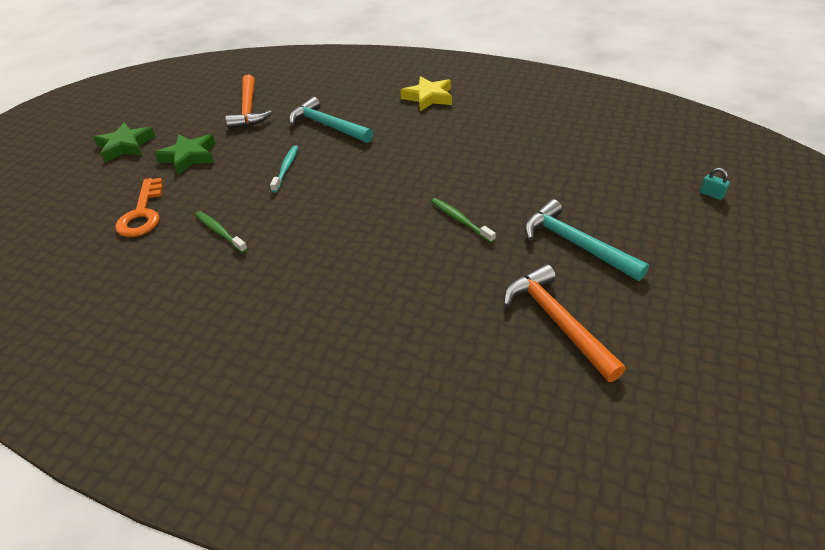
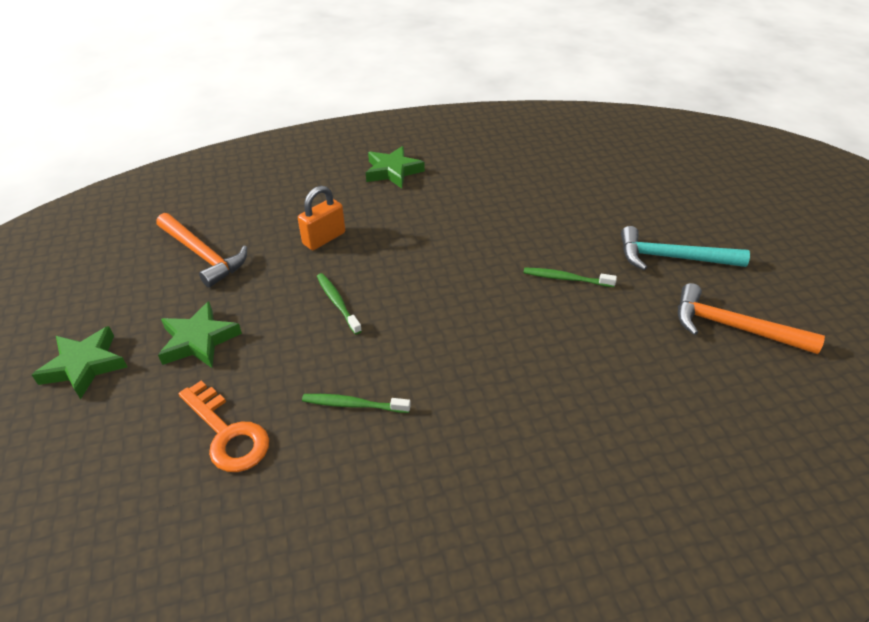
camera: 40 degrees left, 0 degrees up
turquoise toothbrush [270,145,298,193] -> green toothbrush [317,273,362,335]
turquoise hammer [289,97,373,143] -> orange padlock [298,186,345,250]
yellow star [400,76,452,111] -> green star [366,146,425,188]
turquoise padlock [700,168,730,200] -> none

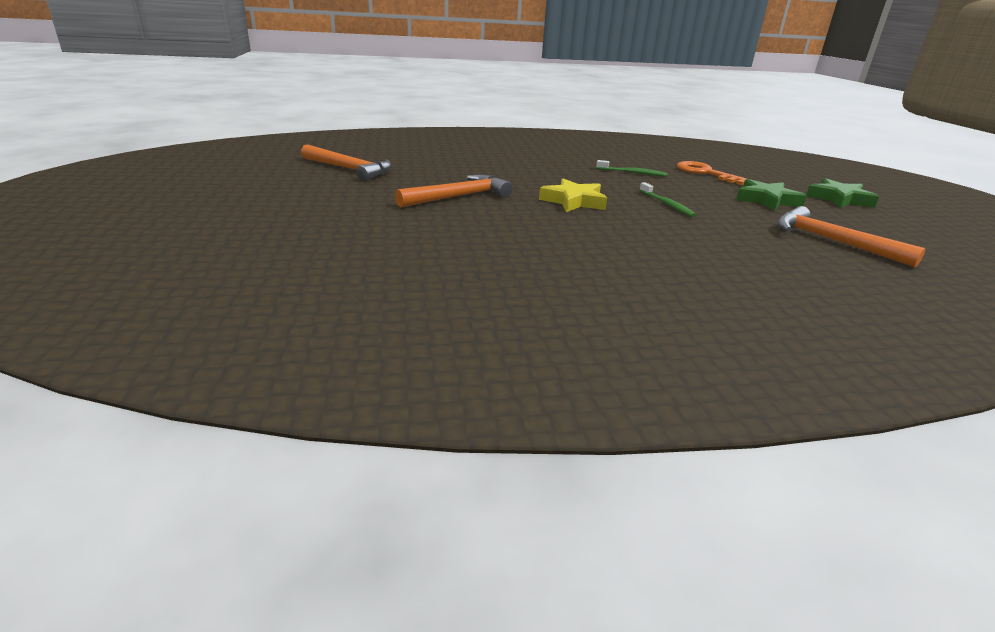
camera: 175 degrees left, 15 degrees down
orange padlock [298,186,345,250] -> none
green star [366,146,425,188] -> none
green toothbrush [523,267,617,287] -> orange hammer [395,174,513,207]
turquoise hammer [621,226,750,270] -> none
none -> yellow star [539,179,607,212]

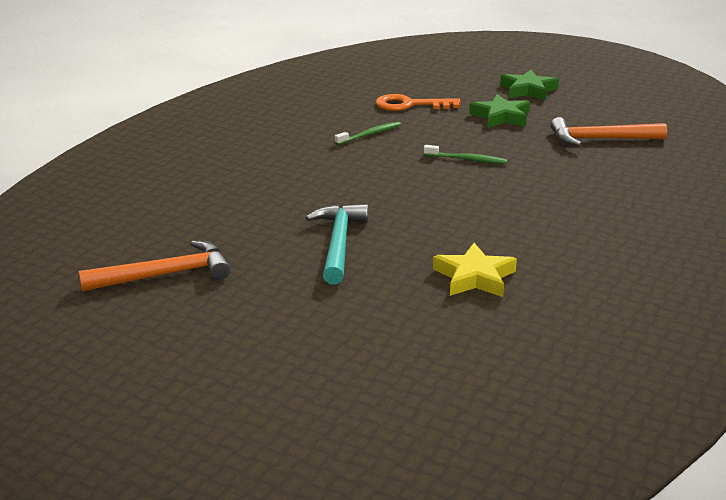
camera: 50 degrees left, 0 degrees up
orange hammer [395,174,513,207] -> turquoise hammer [306,204,368,284]
yellow star [539,179,607,212] -> yellow star moved to [433,243,517,297]

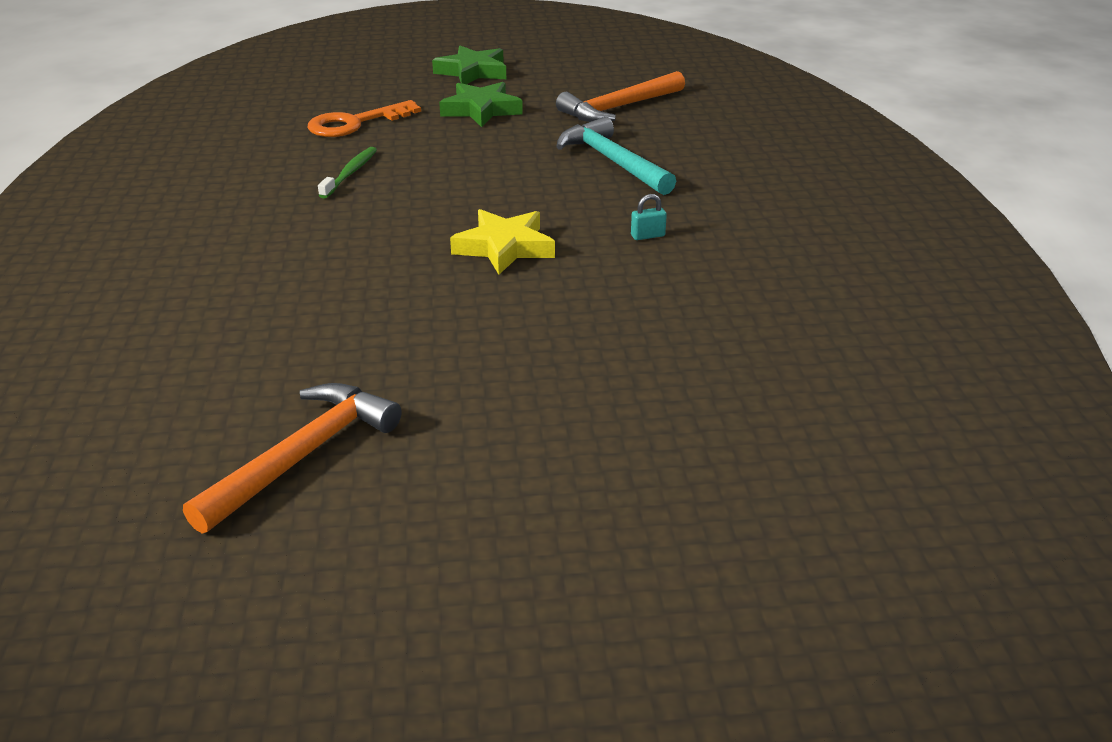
camera: 35 degrees left, 5 degrees up
turquoise hammer [306,204,368,284] -> turquoise hammer moved to [556,117,676,195]
green toothbrush [424,145,507,164] -> none
yellow star [433,243,517,297] -> yellow star moved to [450,209,555,275]
none -> turquoise padlock [631,194,667,240]

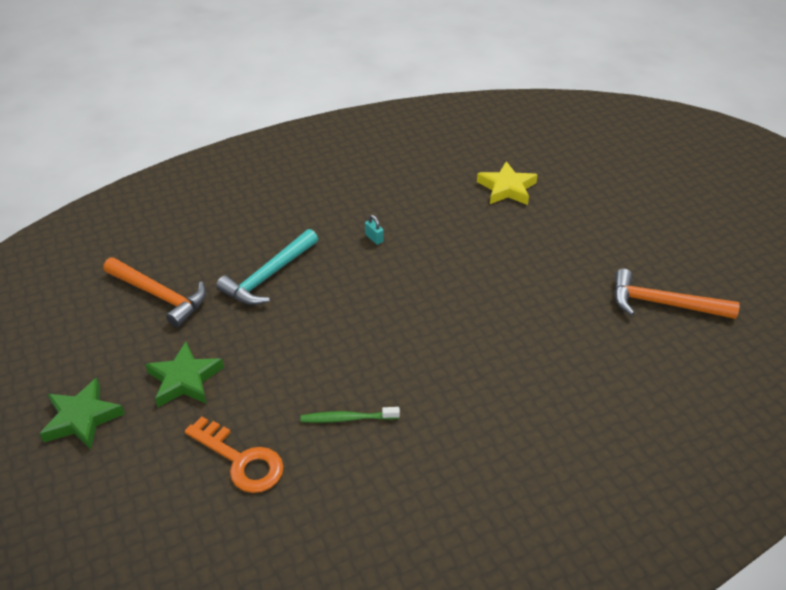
camera: 110 degrees left, 10 degrees up
yellow star [450,209,555,275] -> yellow star moved to [477,161,538,205]

